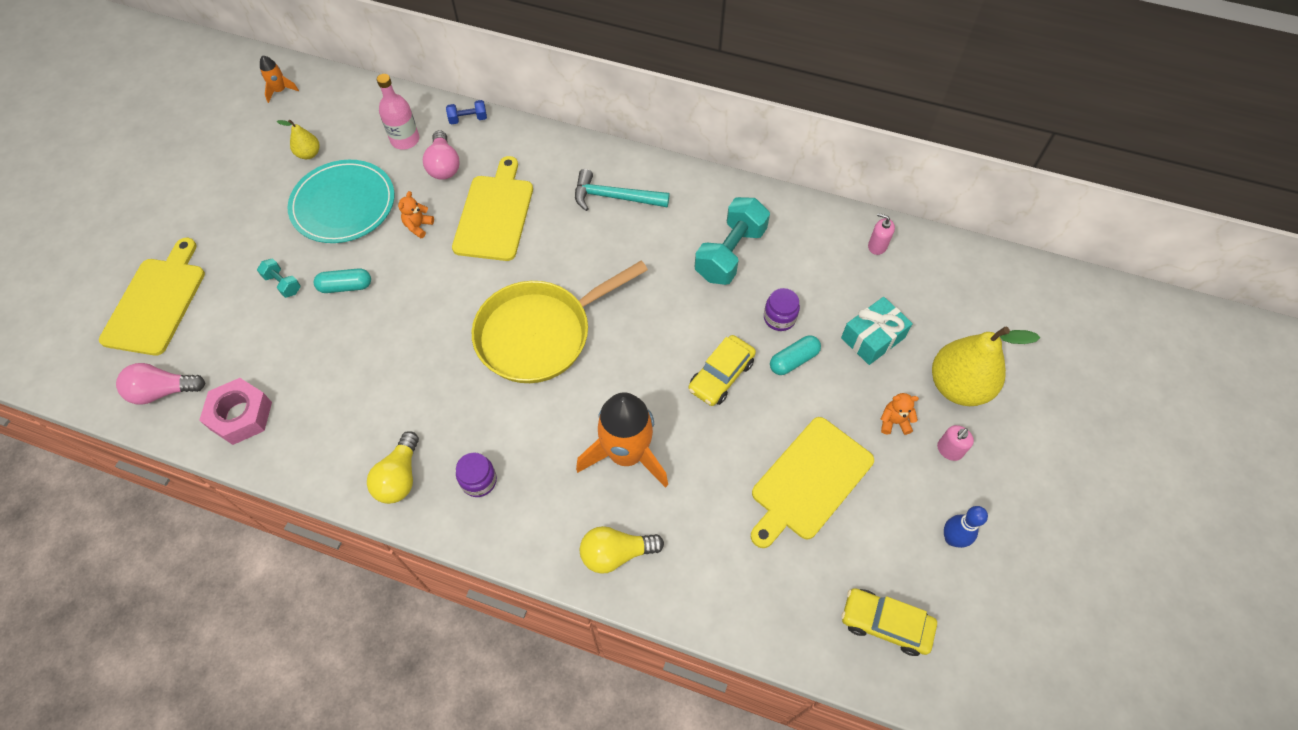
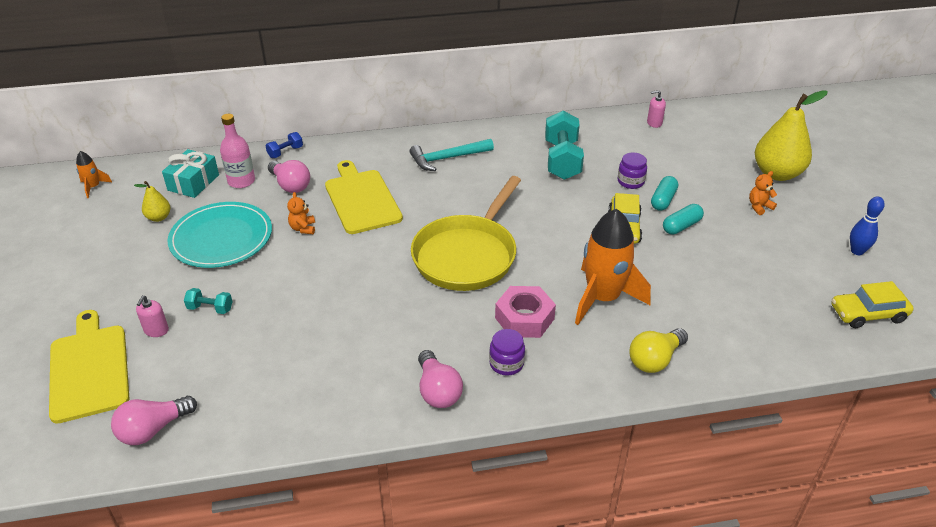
camera: 30 degrees left, 20 degrees down
pink nut [199,378,272,445] -> pink nut moved to [495,286,556,338]
turquoise capsule [314,268,371,293] -> turquoise capsule moved to [663,204,704,235]
yellow light bulb [367,431,419,504] -> pink light bulb [418,350,463,408]
yellow cutting board [751,417,874,548] -> none
turquoise gift [841,297,913,365] -> turquoise gift moved to [162,149,219,198]
pink soap dispenser [937,425,974,461] -> pink soap dispenser moved to [136,296,169,337]

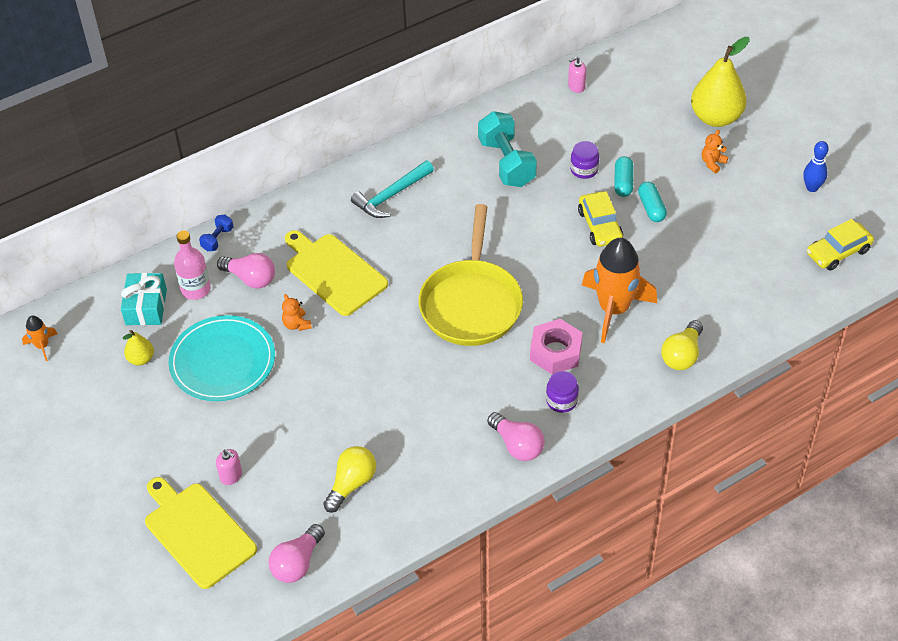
camera: 20 degrees left, 10 degrees up
pink soap dispenser [136,296,169,337] -> pink soap dispenser turned 45 degrees counterclockwise [216,449,242,485]
turquoise dumbbell [184,288,233,314] -> none
turquoise capsule [663,204,704,235] -> turquoise capsule turned 45 degrees counterclockwise [638,182,667,222]
none -> yellow light bulb [323,446,376,513]

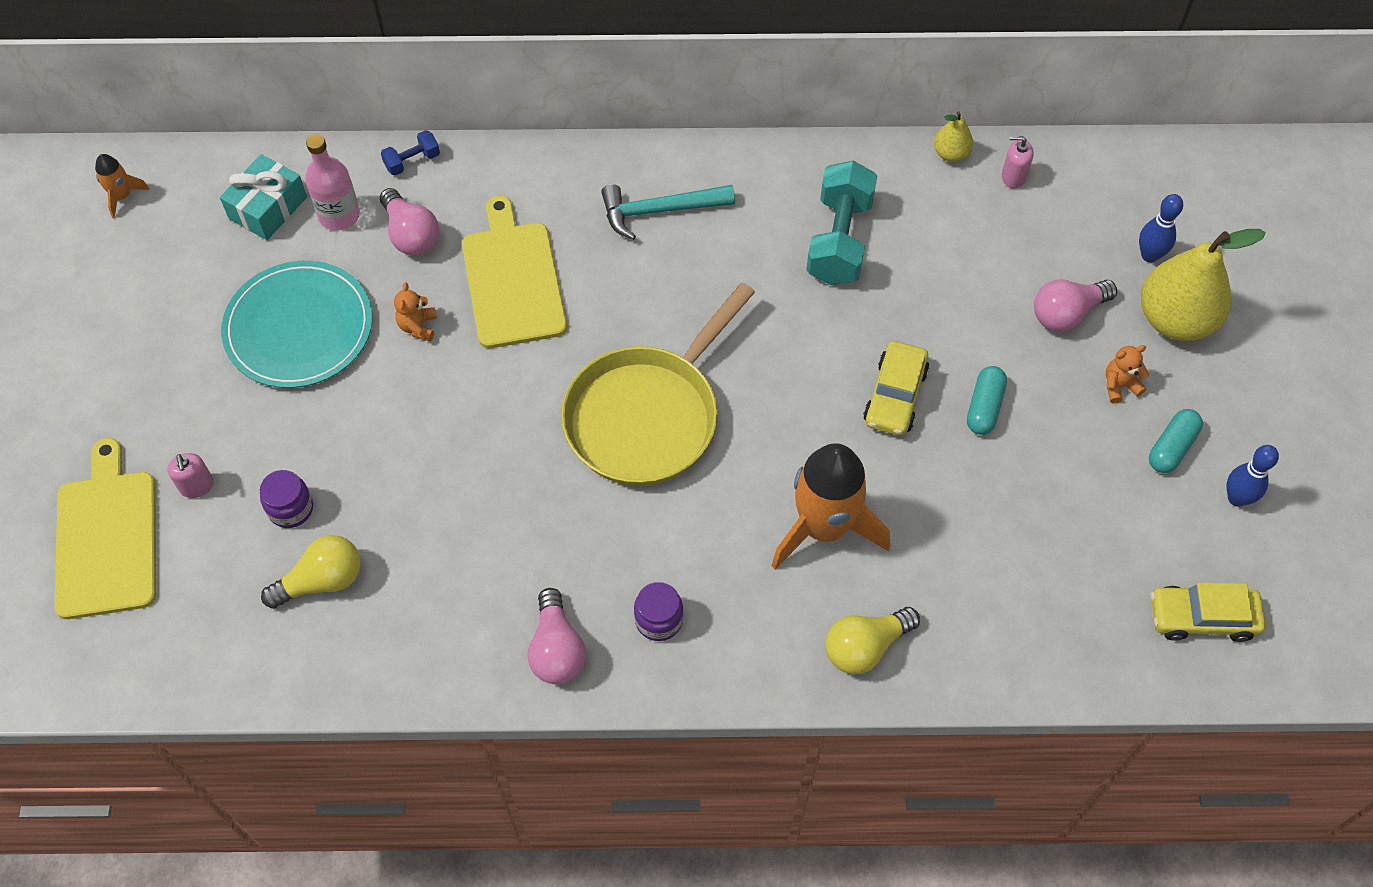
camera: 30 degrees right, 10 degrees up
yellow pear [123,330,154,366] -> yellow pear moved to [934,111,973,162]
pink light bulb [269,524,325,583] -> pink light bulb moved to [1034,280,1117,332]
pink nut [530,319,583,375] -> none
purple jar [570,141,599,179] -> purple jar moved to [260,470,313,528]
turquoise capsule [614,156,634,197] -> turquoise capsule moved to [1149,409,1203,473]
none -> blue bowling pin [1139,194,1183,262]

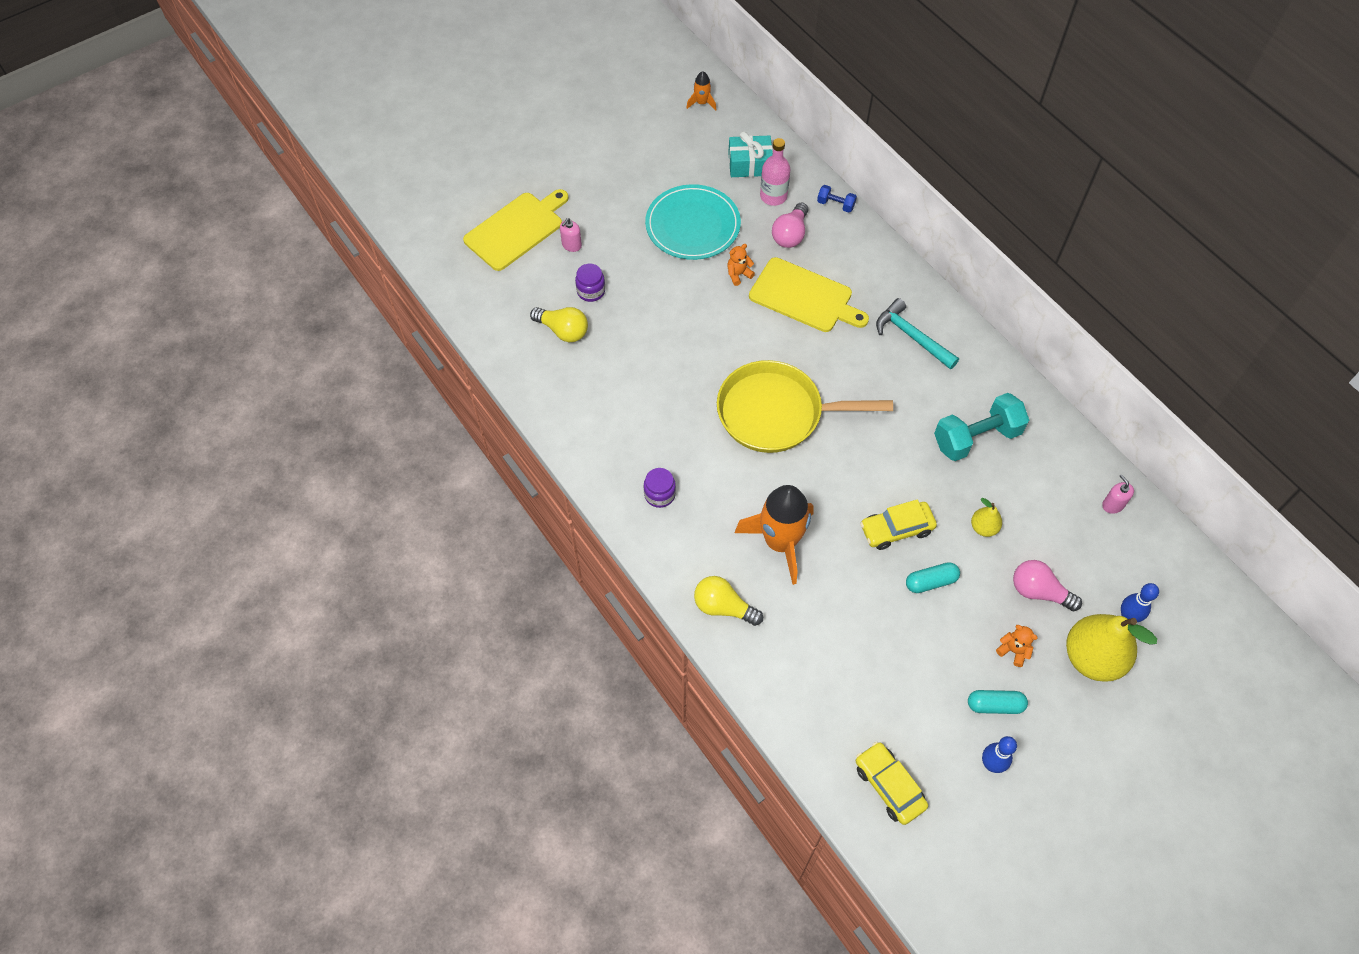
camera: 55 degrees right, 0 degrees up
yellow cutting board [462,196,567,348] -> yellow cutting board turned 75 degrees clockwise [749,257,869,332]
pink light bulb [527,588,586,684] -> none
yellow pear [934,111,973,162] -> yellow pear moved to [971,498,1002,537]

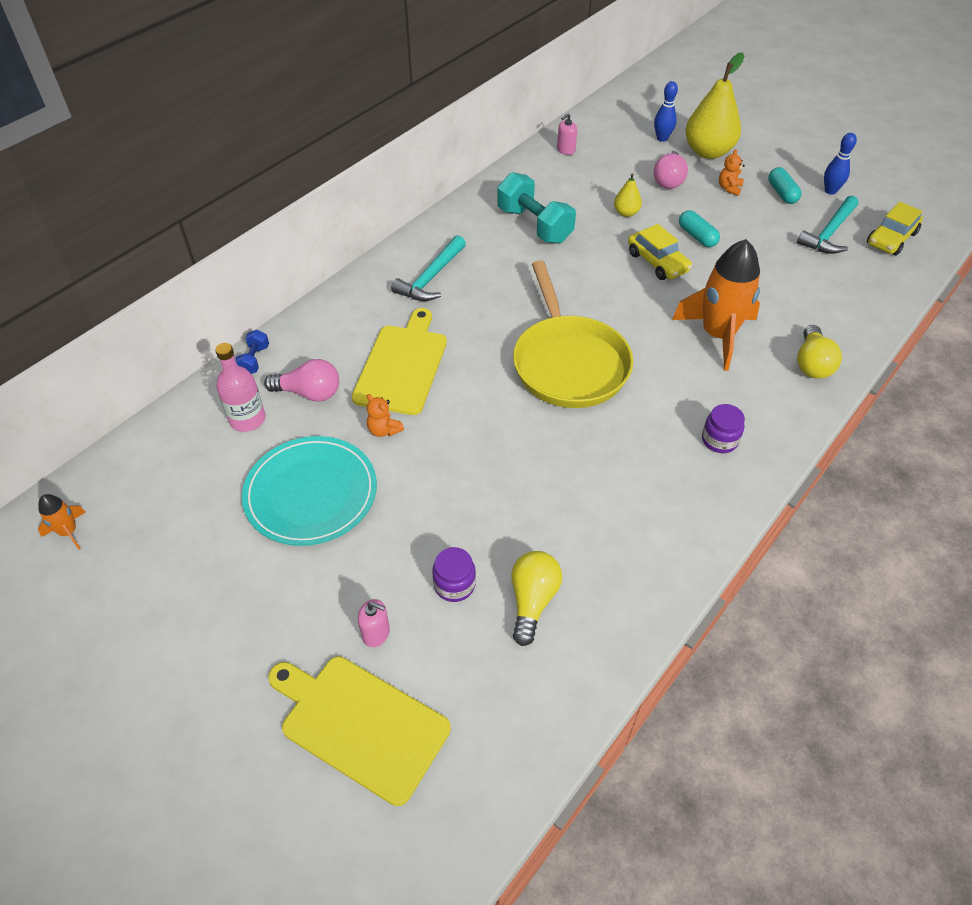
camera: 105 degrees left, 10 degrees down
turquoise gift [728,131,773,177] -> none
none -> turquoise hammer [797,196,859,254]

